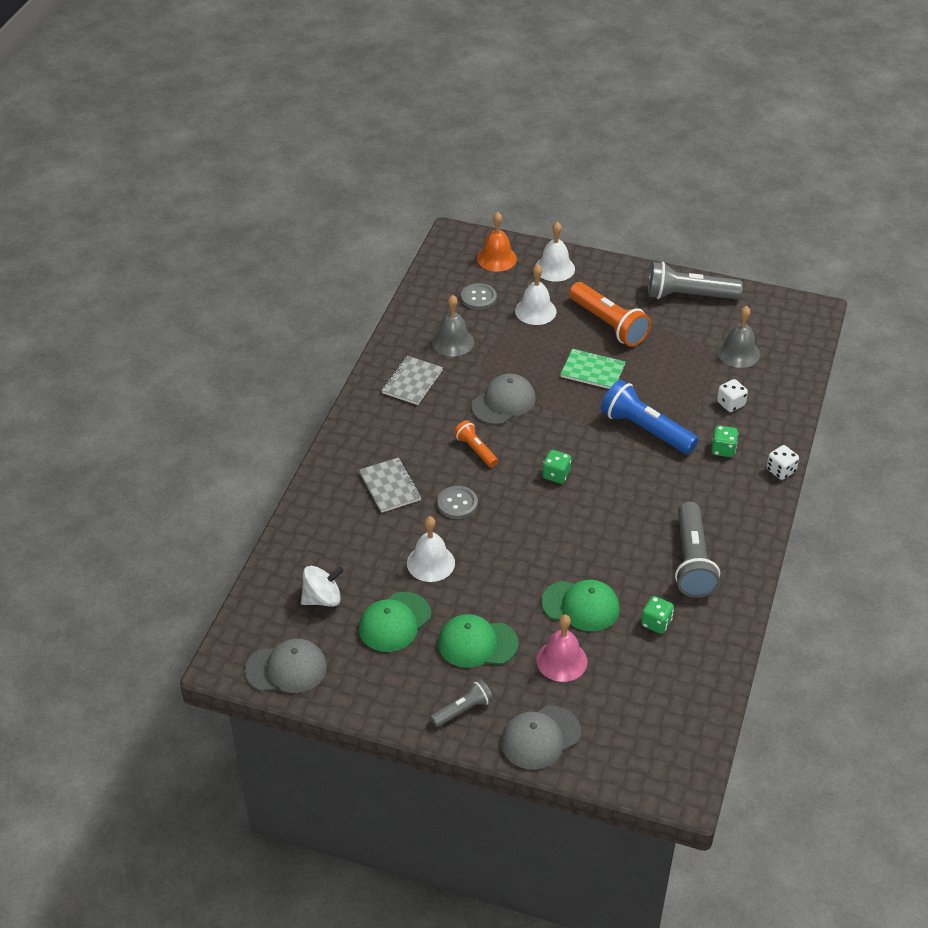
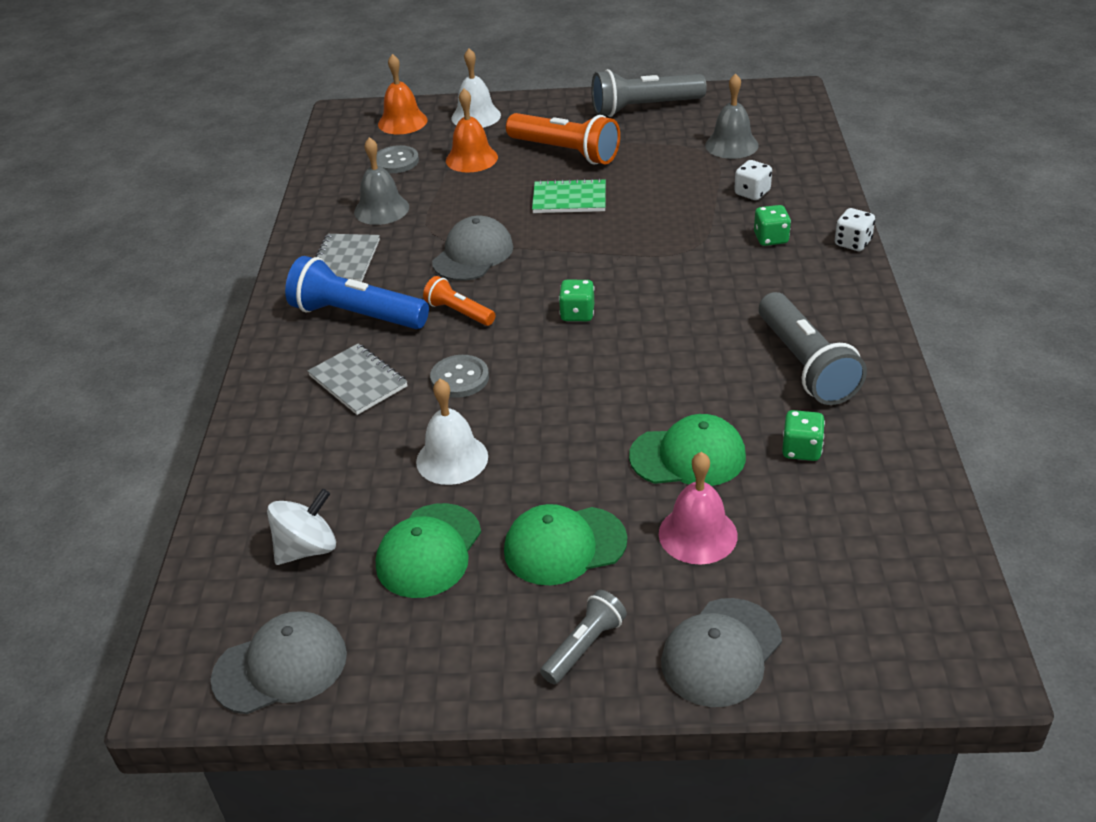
camera: 15 degrees left, 5 degrees down
white bell [515,264,557,325] -> orange bell [446,89,498,173]
blue flashlight [601,380,699,454] -> blue flashlight moved to [285,256,429,329]

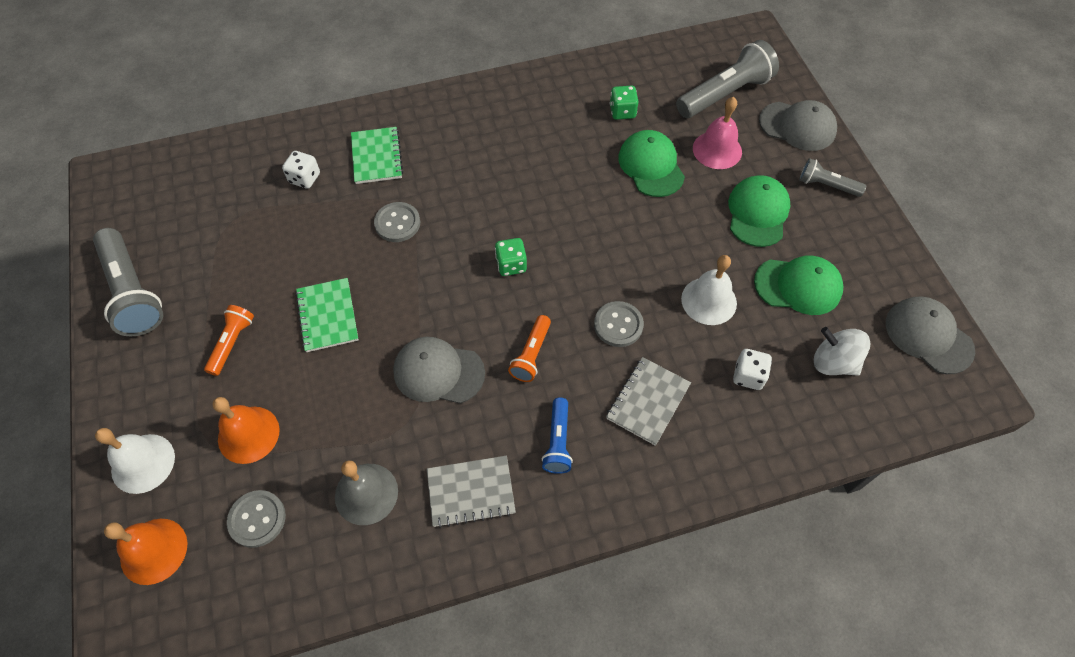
camera: 110 degrees left, 20 degrees up
blue flashlight [285,256,429,329] -> blue flashlight [542,397,573,474], size x0.55
green cap [504,504,627,585] -> green cap turned 135 degrees counterclockwise [728,175,790,247]
orange flashlight [506,113,620,165] -> orange flashlight [204,305,254,376], size x0.55
grey bell [705,73,759,159] -> none
green dice [754,205,791,246] -> green notebook [351,127,403,184]
grey flashlight [759,292,867,405] -> grey flashlight moved to [676,40,779,118]
white dice [835,208,875,251] -> white dice moved to [733,349,772,390]
none -> grey button [374,202,420,242]

